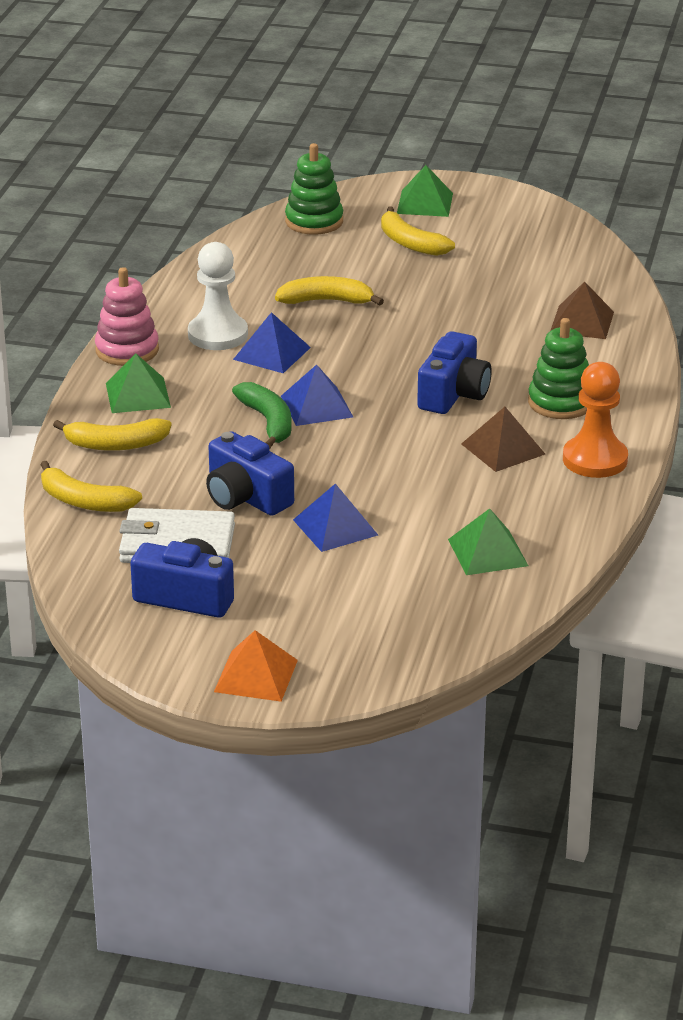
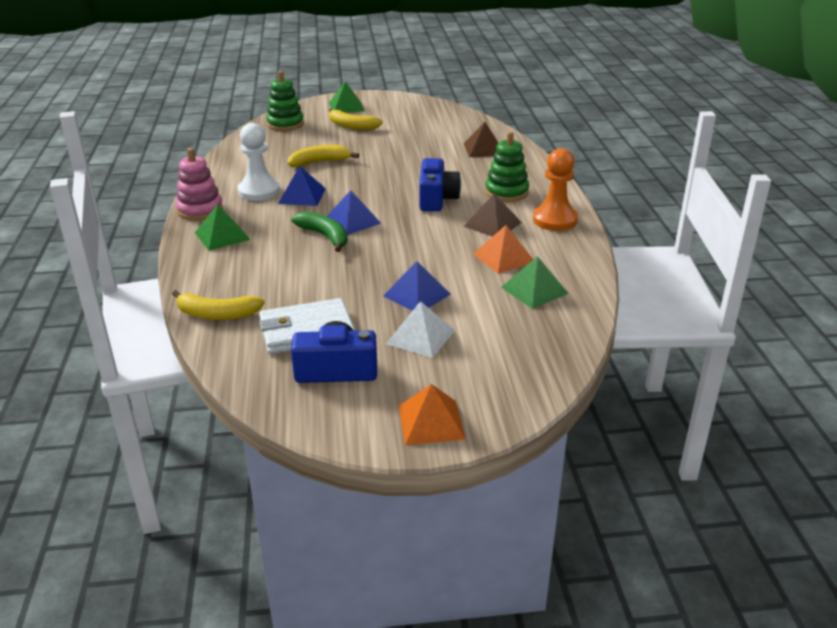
camera: 20 degrees left, 0 degrees up
yellow banana [53,418,171,451] -> none
blue camera [206,431,294,516] -> none
none -> white pyramid [386,301,455,358]
none -> orange pyramid [473,225,534,274]

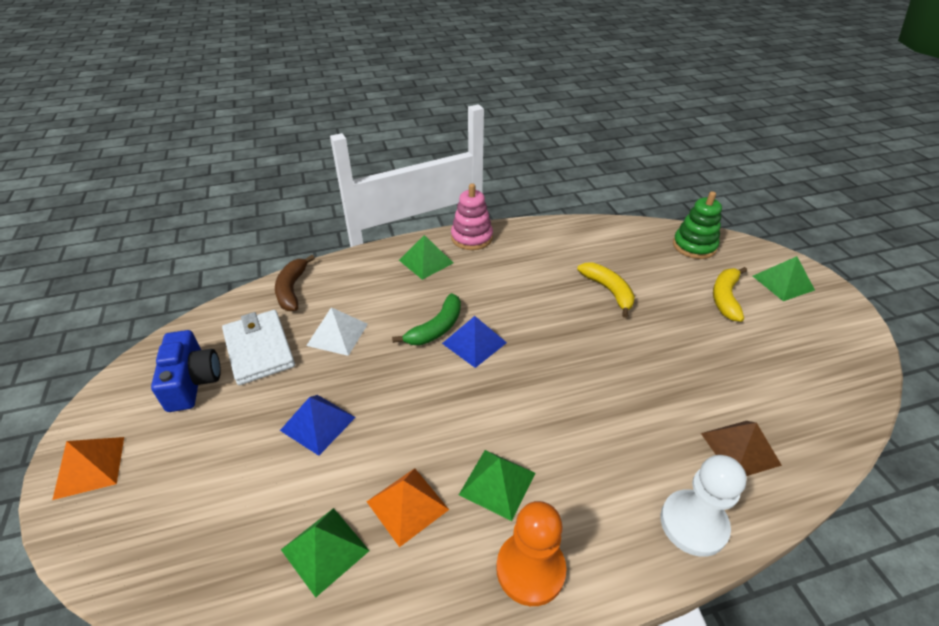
camera: 80 degrees right, 10 degrees up
yellow banana [172,290,265,320] -> brown banana [275,255,315,311]
white pawn [238,123,280,201] -> white pawn moved to [660,455,747,557]
blue pyramid [278,166,326,206] -> none
white pyramid [386,301,455,358] -> white pyramid moved to [306,307,368,356]
blue camera [419,158,461,211] -> none
brown pyramid [463,193,522,237] -> green pyramid [459,450,535,521]
green stacking toy [485,131,529,202] -> none

